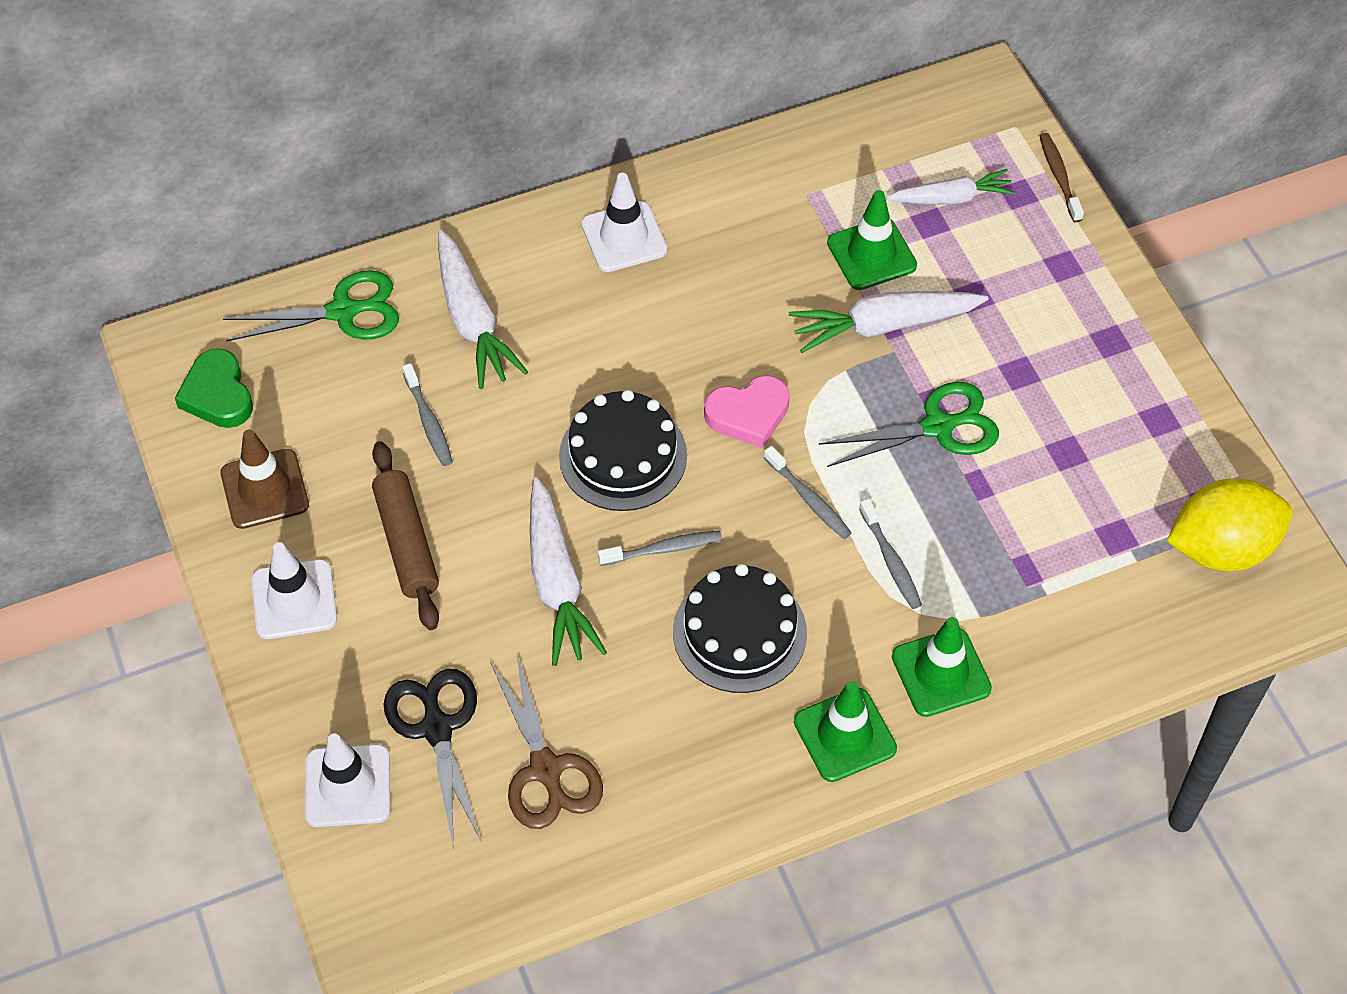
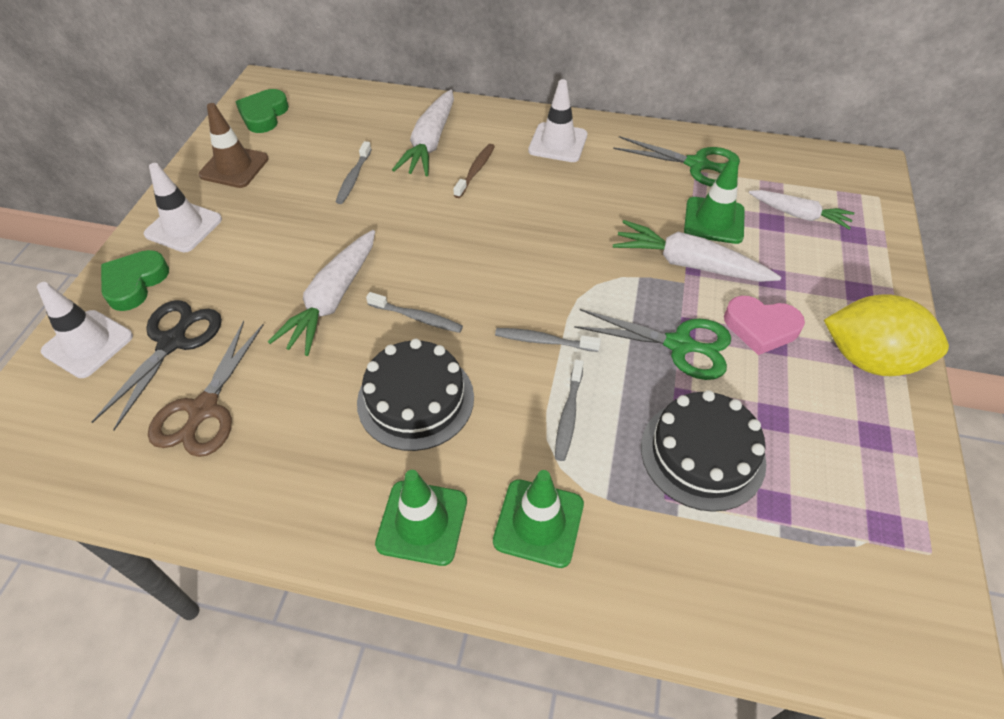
camera: 35 degrees right, 5 degrees down
green scissors [223,270,399,341] -> green scissors moved to [613,136,740,187]
brown rolling pin [372,441,439,630] -> none
black cake [559,390,687,511] -> black cake moved to [641,390,766,512]
pink heart [704,375,790,448] -> pink heart moved to [724,296,805,355]
grey toothbrush [764,446,852,539] -> grey toothbrush turned 105 degrees clockwise [495,328,601,352]
brown toothbrush [1040,133,1084,222] -> brown toothbrush moved to [453,144,495,198]
yellow lemon [1167,479,1293,571] -> yellow lemon moved to [824,294,949,376]
none -> green heart [101,250,169,311]

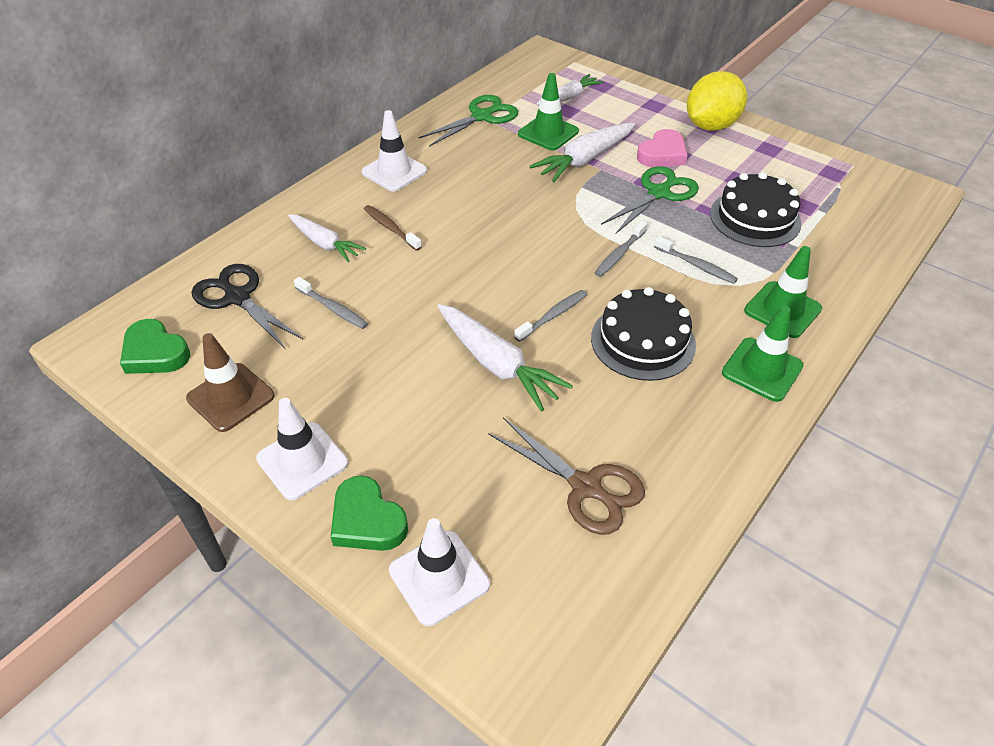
camera: 65 degrees left, 5 degrees down
black scissors [92,300,222,431] -> black scissors moved to [192,264,304,348]
white carrot [392,89,454,177] -> white carrot [288,214,366,262], size x0.67

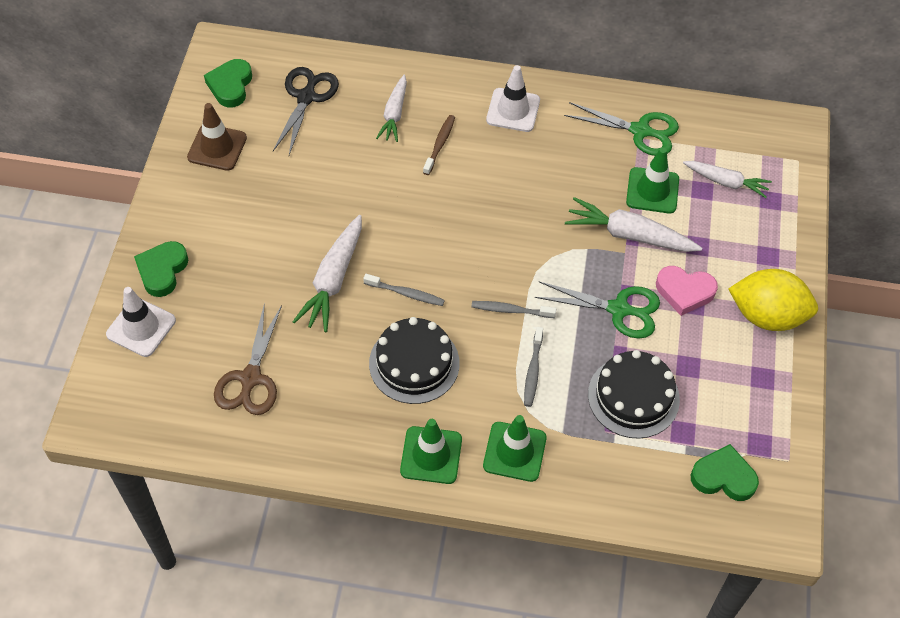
camera: 60 degrees right, 10 degrees up
white traffic cone [256,398,348,500] -> none
grey toothbrush [294,277,368,329] -> none
none -> green heart [691,444,759,501]

